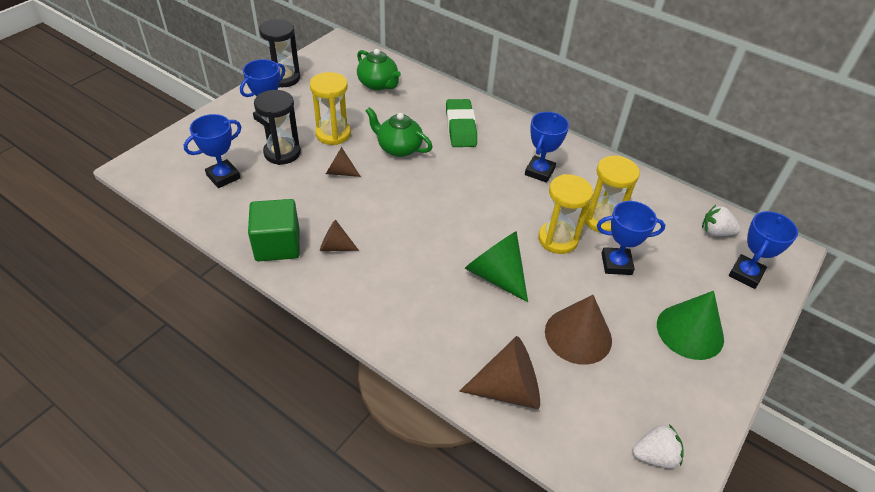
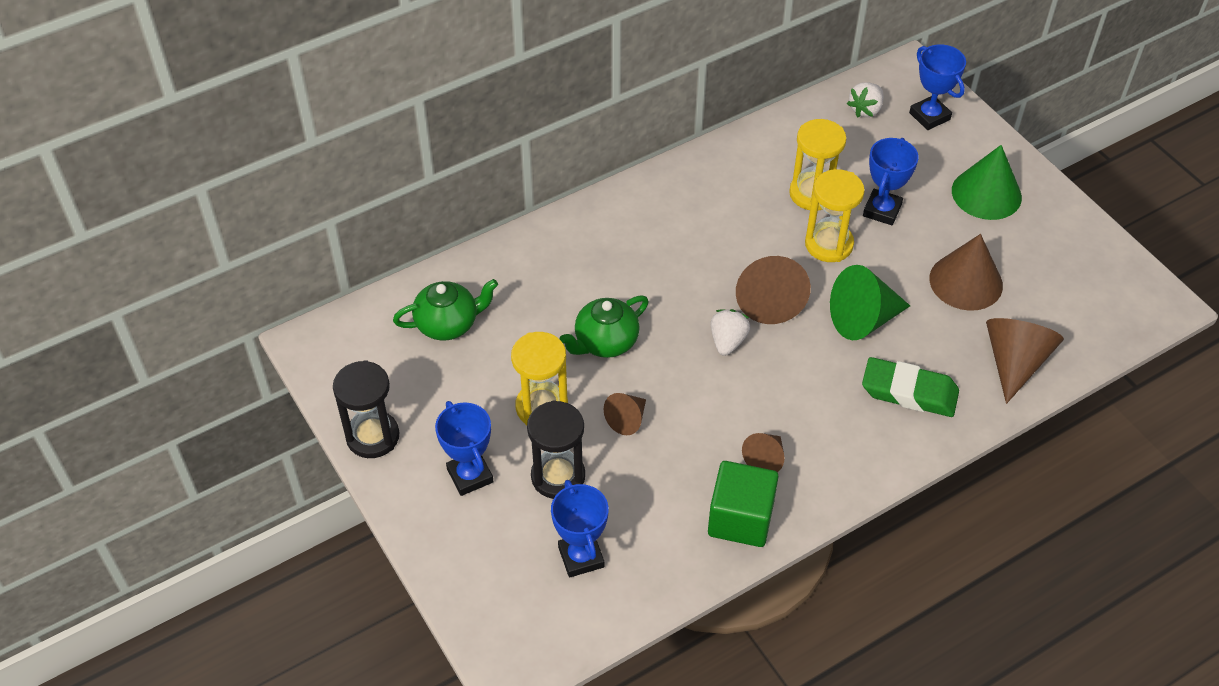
camera: 65 degrees left, 5 degrees up
green eraser [446,99,477,147] -> green eraser moved to [862,357,959,417]
blue trophy [525,112,569,183] -> none
white strawberry [633,424,684,469] -> white strawberry moved to [710,309,750,356]
none -> brown cone [736,256,811,324]

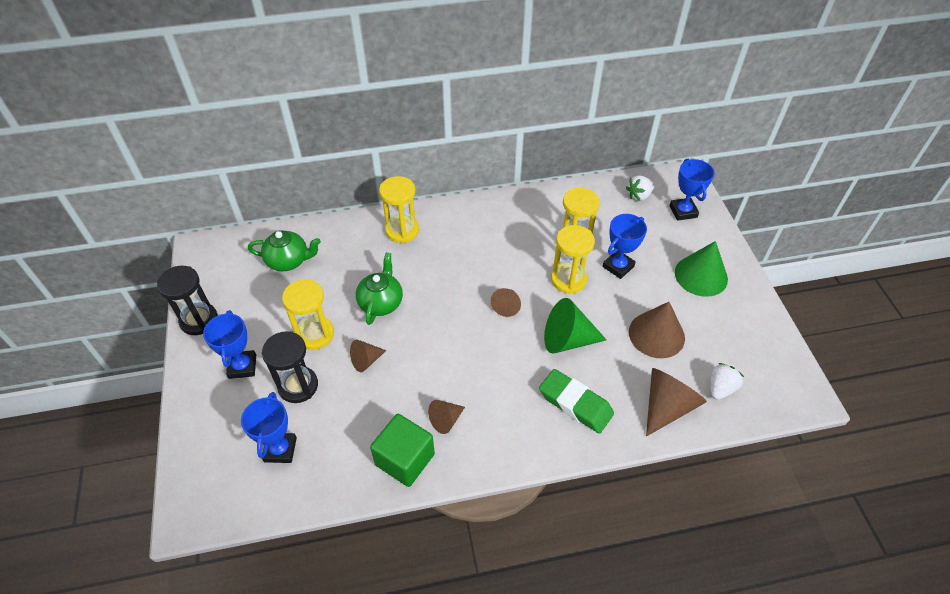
camera: 20 degrees right, 0 degrees up
green teapot [560,295,649,358] -> green teapot turned 120 degrees clockwise [356,252,403,325]
white strawberry [710,309,750,356] -> white strawberry moved to [710,363,744,400]
brown cone [736,256,811,324] -> brown cone [491,288,521,317], size x0.57
none -> yellow hourglass [379,176,419,243]

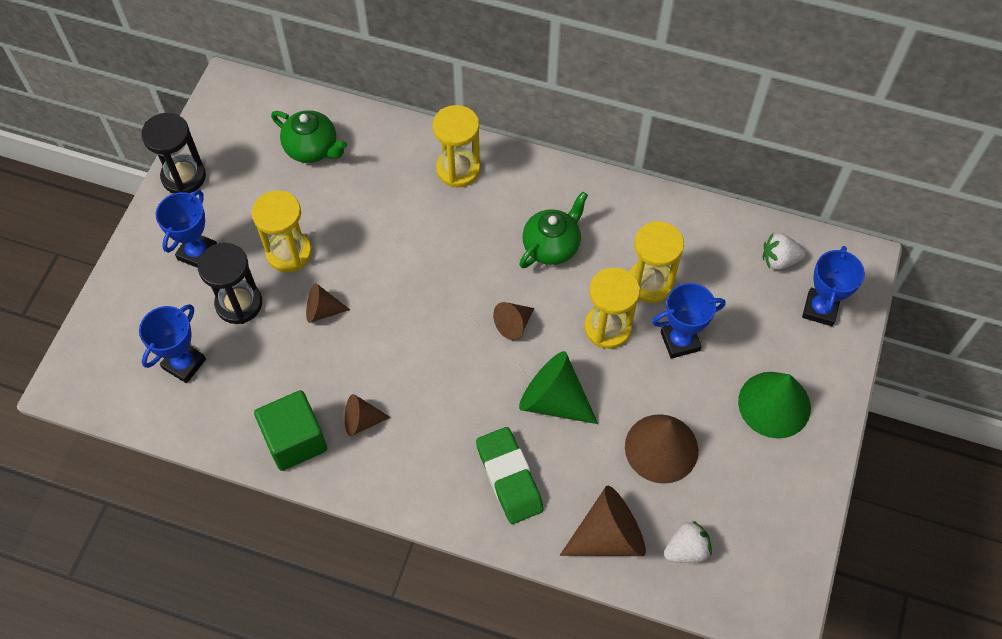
camera: 30 degrees right, 10 degrees up
green teapot [356,252,403,325] -> green teapot moved to [519,191,588,268]

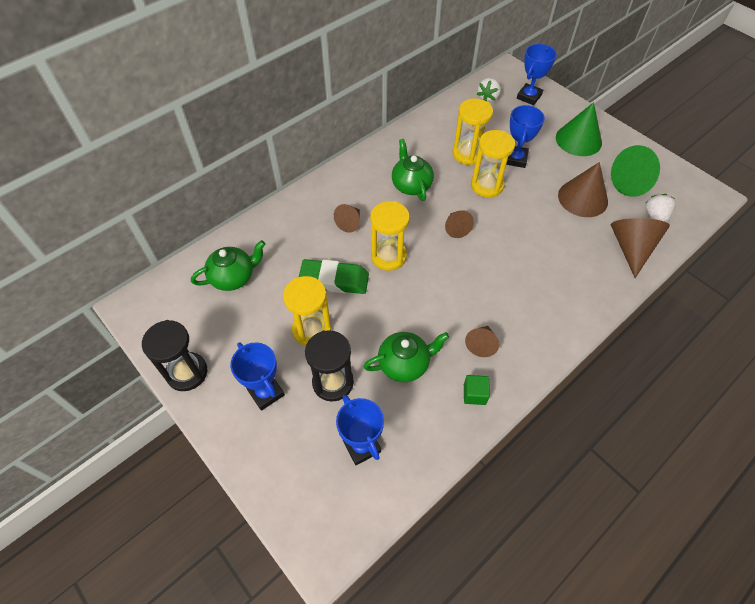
camera: 60 degrees left, 5 degrees down
green cube [254,390,327,471] -> green cube [464,375,490,405], size x0.51
brown cone [306,283,350,323] -> brown cone moved to [334,204,360,233]
yellow hourglass [433,105,481,187] -> yellow hourglass moved to [370,201,410,271]
green eraser [476,427,544,524] -> green eraser moved to [299,259,369,294]
green cone [519,351,598,424] -> green cone moved to [611,145,660,197]
blue trophy [802,246,865,326] -> blue trophy turned 75 degrees clockwise [517,44,557,105]
none -> green teapot [364,332,449,382]

